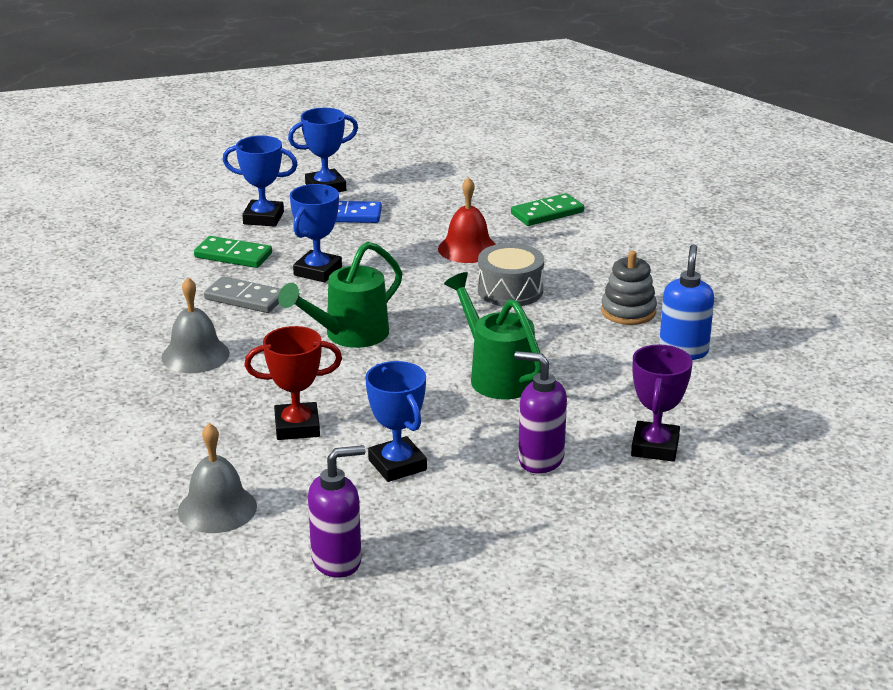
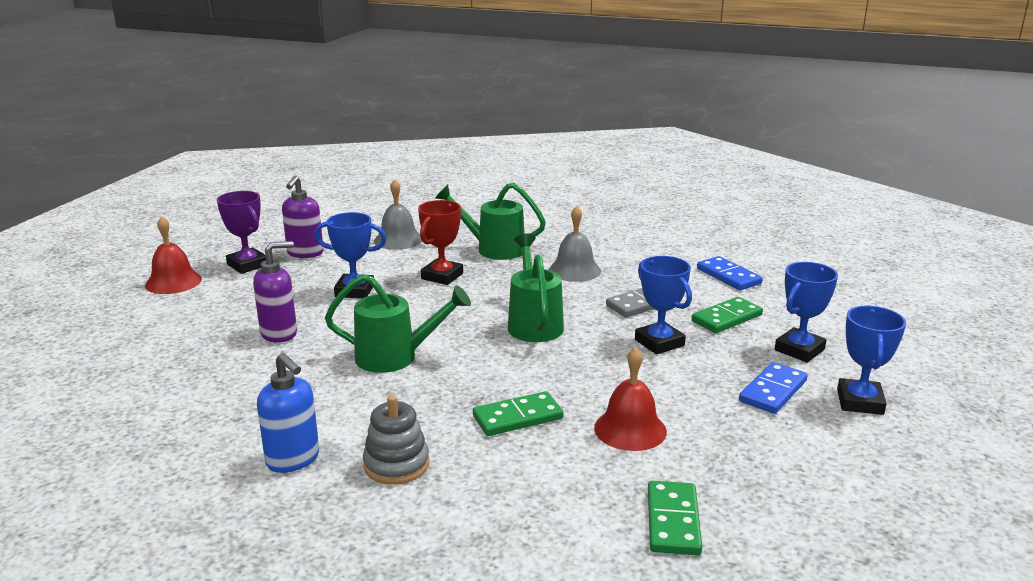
camera: 125 degrees right, 5 degrees down
grey drum [478,243,544,306] -> green domino [473,391,564,436]
purple trophy [631,345,693,462] -> purple trophy moved to [217,191,266,274]
none -> red bell [145,216,202,294]
none -> green watering can [435,183,546,260]
none -> blue domino [697,256,763,290]

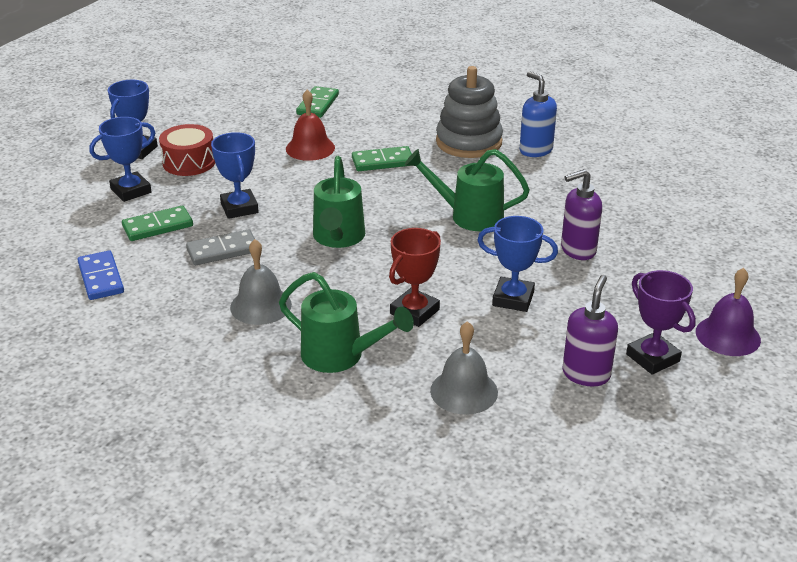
camera: 170 degrees left, 10 degrees up
red bell [145,216,202,294] -> purple bell [696,268,761,356]
grey stacking toy [363,395,429,485] -> grey stacking toy [436,66,503,158], size x1.59
blue domino [739,362,808,414] -> red drum [159,124,215,176]

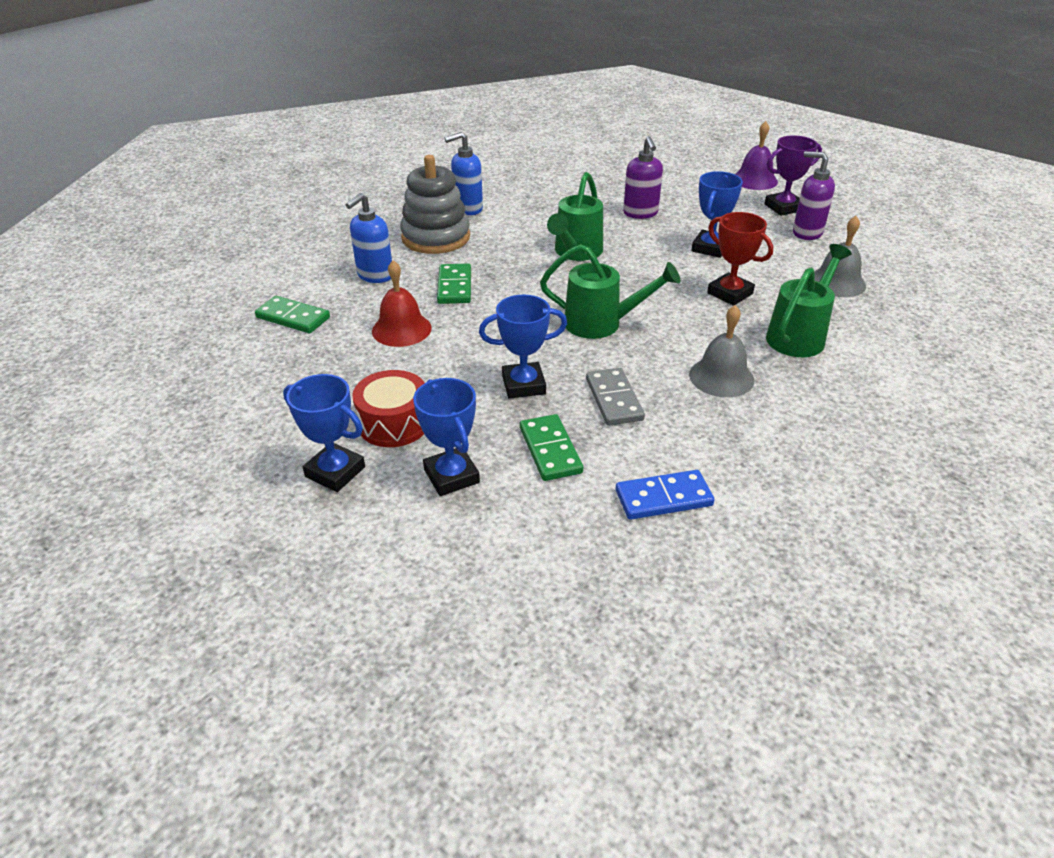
camera: 80 degrees left, 5 degrees up
none -> blue soap dispenser [346,193,392,283]

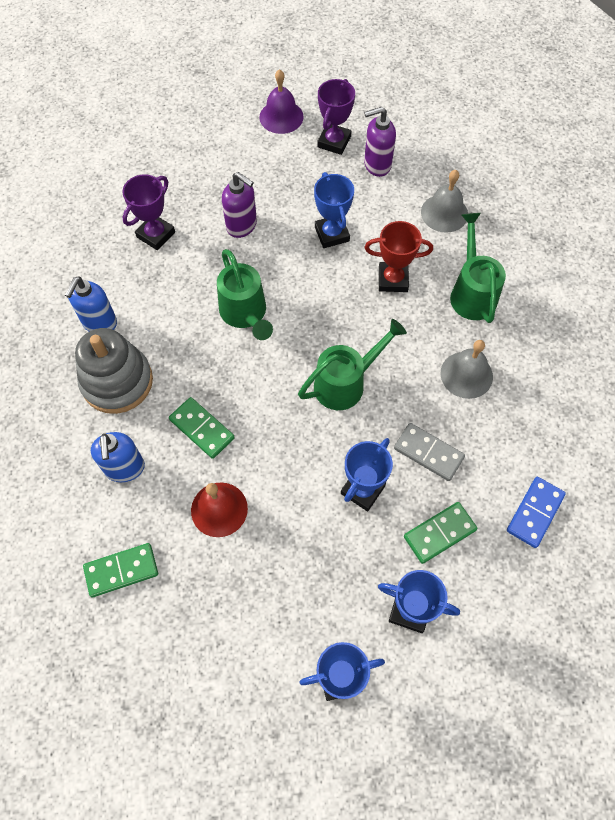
camera: 45 degrees left, 25 degrees up
red drum [352,370,425,447] -> none
green domino [520,414,583,481] -> green domino turned 60 degrees counterclockwise [404,502,477,564]
none -> purple trophy [122,174,175,250]

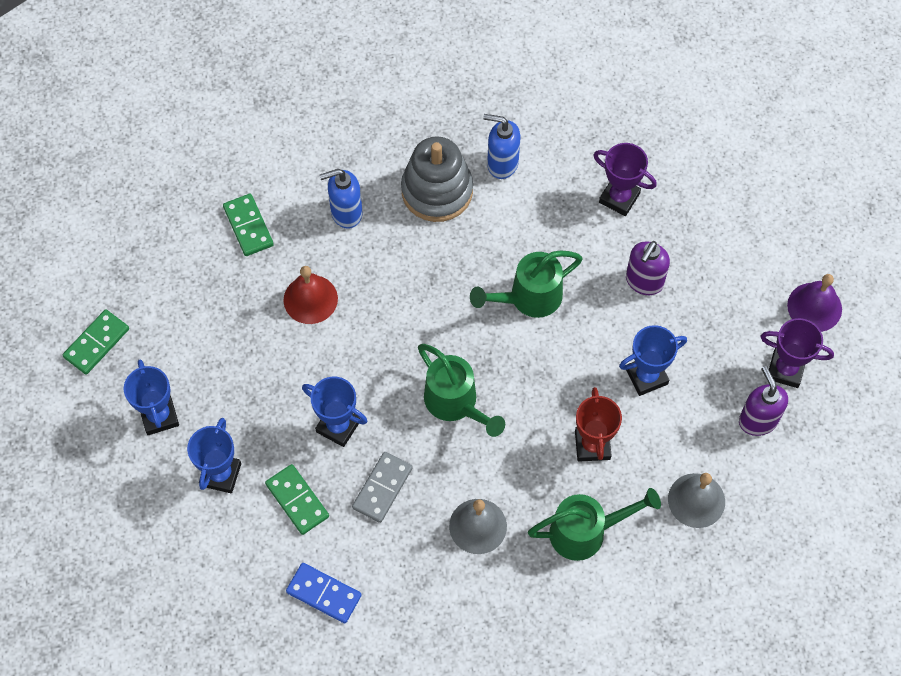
camera: 85 degrees right, 0 degrees up
green domino [169,397,235,459] -> green domino moved to [63,309,129,374]

